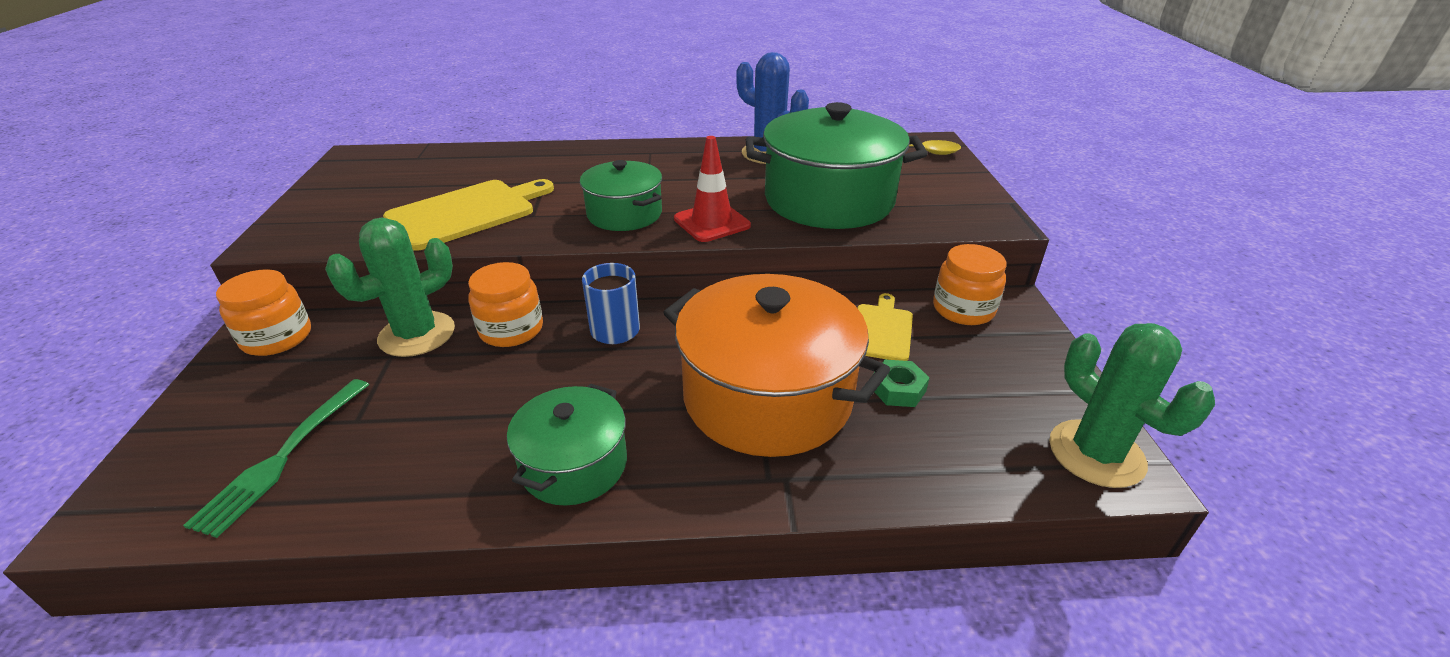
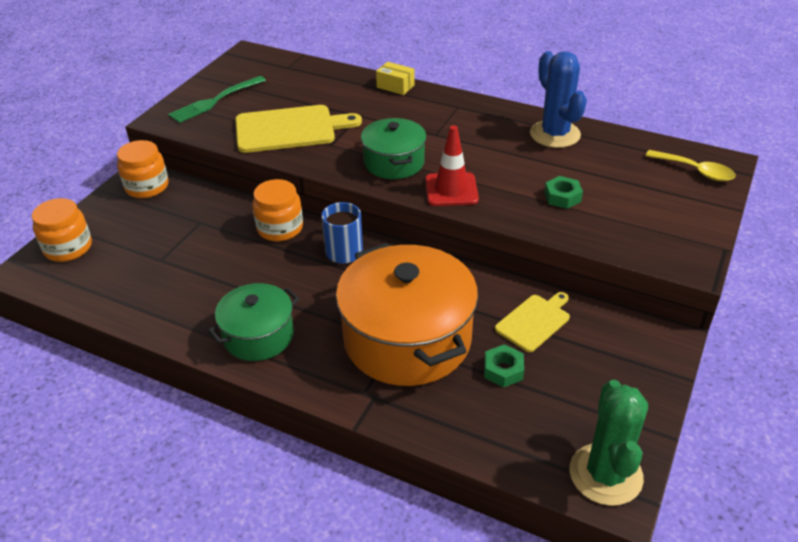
camera: 30 degrees right, 5 degrees up
green fork [183,379,369,538] -> green fork moved to [168,76,266,123]
green cactus [325,218,455,357] -> none
green pot [746,102,928,229] -> green nut [544,176,583,209]
orange jar [933,244,1006,325] -> orange jar moved to [32,198,92,262]
none -> yellow box [376,62,415,95]

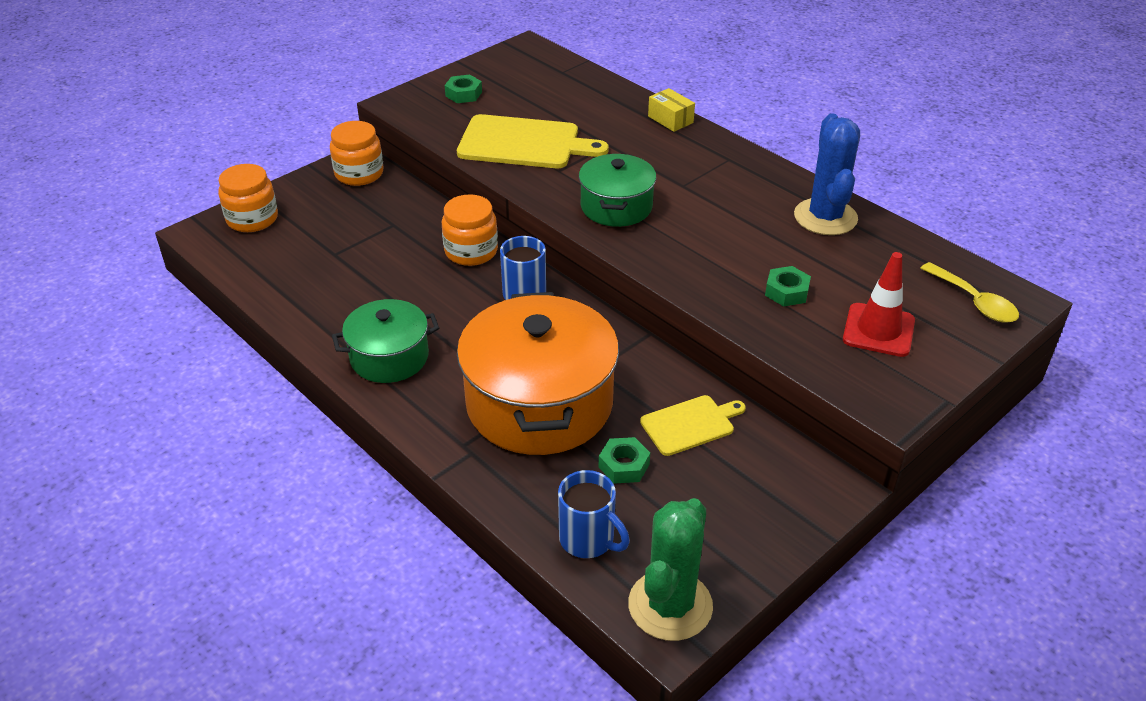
camera: 20 degrees right, 0 degrees up
green fork [168,76,266,123] -> green nut [445,74,482,103]
red traffic cone [425,125,479,206] -> red traffic cone moved to [843,252,915,357]
none -> blue mug [558,470,630,558]

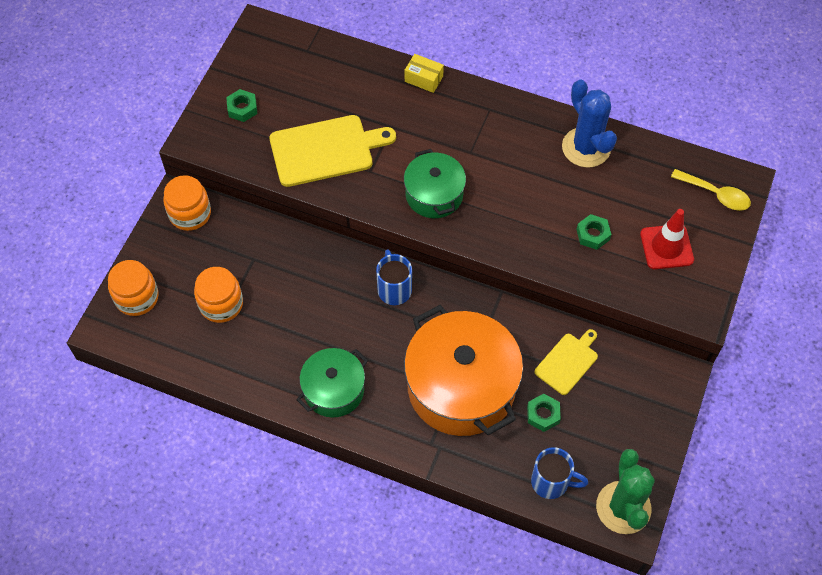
camera: 25 degrees left, 20 degrees up
orange jar [442,194,498,266] -> orange jar moved to [194,267,243,323]

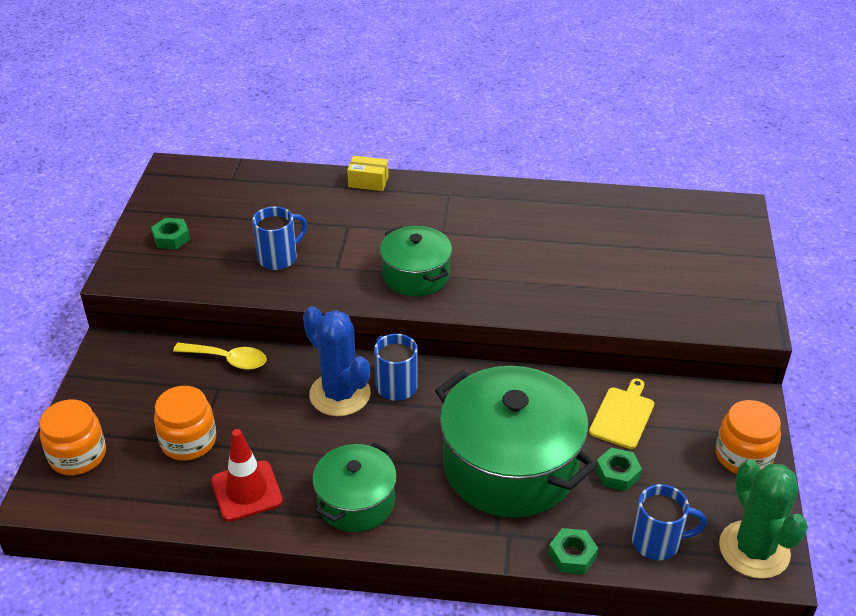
camera: 15 degrees left, 20 degrees down
orange jar [163,175,211,231] -> orange jar moved to [716,400,781,474]
yellow cutting board [270,115,396,187] -> blue mug [252,206,307,270]
orange pot [404,305,523,436] -> green pot [435,366,597,518]
blue cactus [562,80,617,168] -> blue cactus moved to [303,306,371,416]
green nut [576,214,612,250] -> green nut moved to [548,528,598,574]
red traffic cone [640,209,694,269] -> red traffic cone moved to [211,429,283,521]
yellow spoon [671,169,751,211] -> yellow spoon moved to [173,343,267,370]

